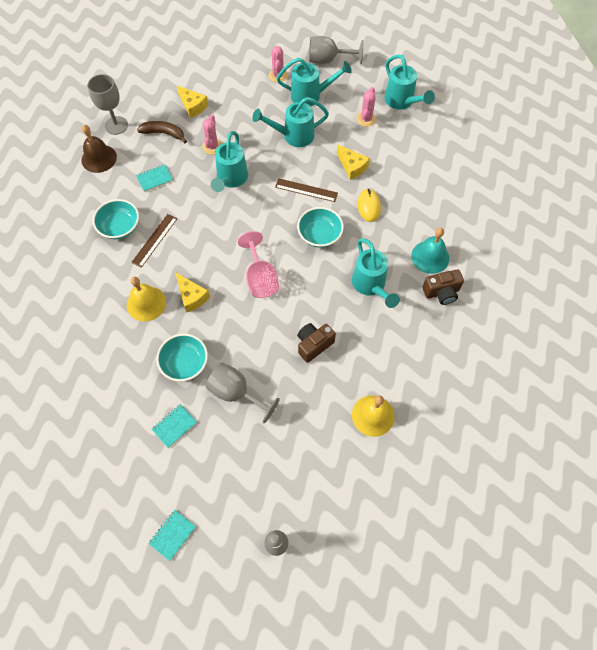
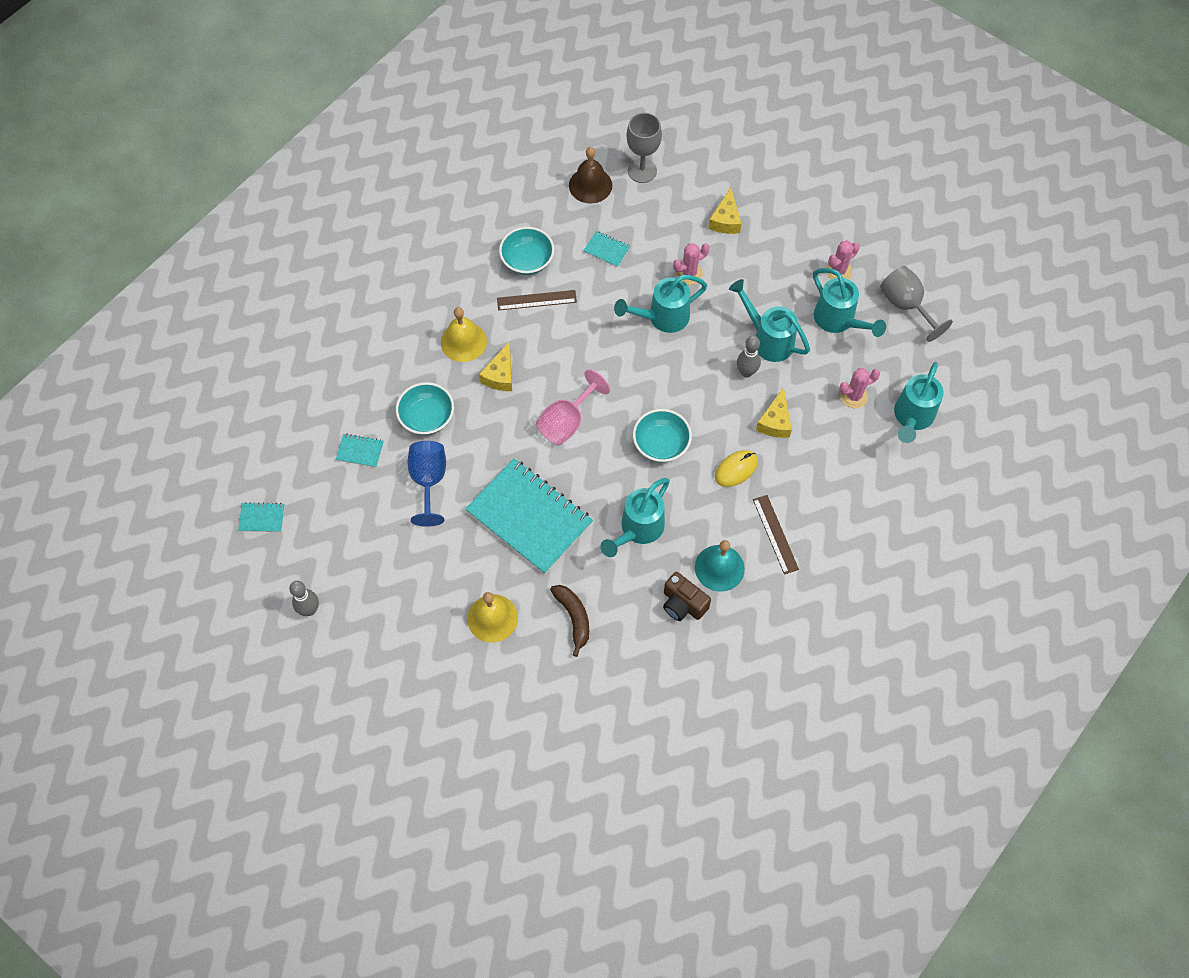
camera: 55 degrees right, 0 degrees up
brown banana [137,121,187,143] -> brown banana moved to [550,585,589,657]
grey goblet [206,363,280,424] -> blue goblet [408,441,446,527]
brown ruler [275,178,338,202] -> brown ruler moved to [753,495,799,574]
brown camera [297,323,336,363] -> turquoise notebook [465,459,593,574]
none -> grey bowling pin [737,336,761,377]

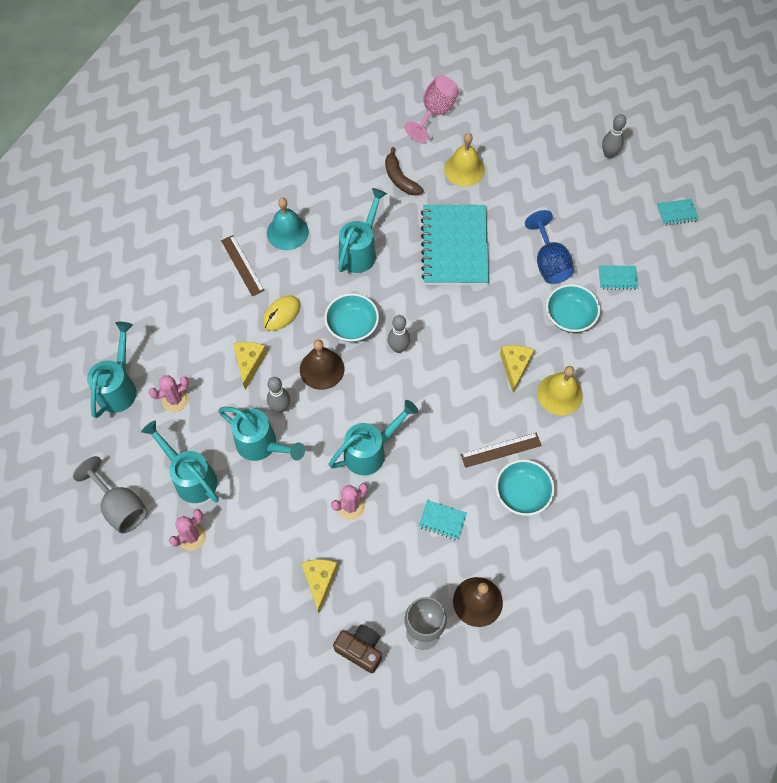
camera: 170 degrees right, 0 degrees up
turquoise notebook [465,459,593,574] -> turquoise notebook turned 60 degrees clockwise [421,205,489,285]
pink goblet [536,369,610,445] -> pink goblet moved to [405,75,459,143]
brown camera [663,572,711,621] -> brown camera moved to [333,624,382,673]
none -> brown bell [300,340,344,390]
none -> grey bowling pin [388,315,410,353]

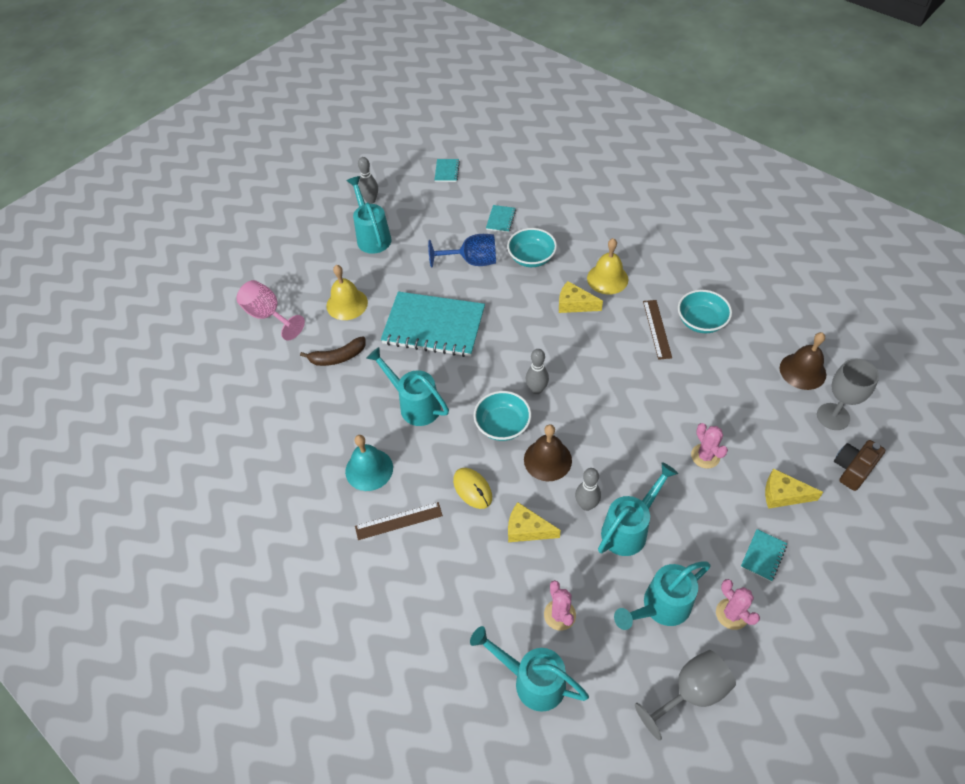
camera: 75 degrees left, 10 degrees down
turquoise watering can [328,400,418,475] -> turquoise watering can moved to [347,176,391,254]
turquoise notebook [418,500,467,540] -> turquoise notebook moved to [741,529,787,582]

